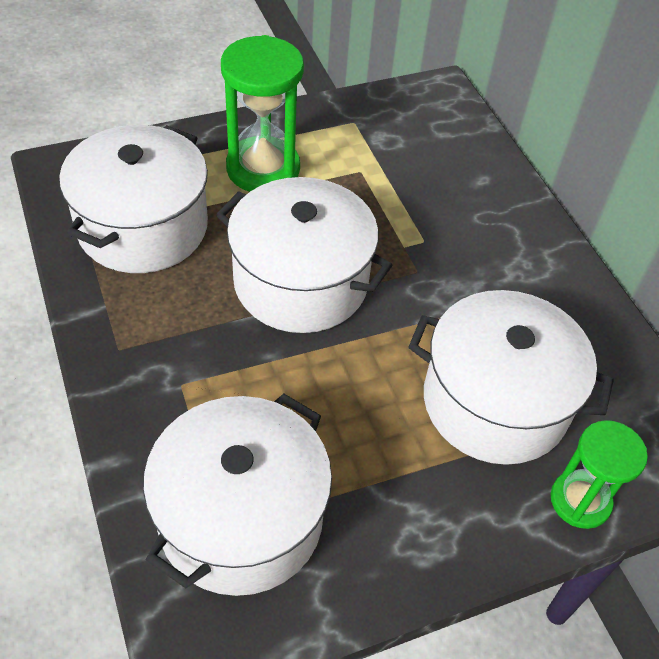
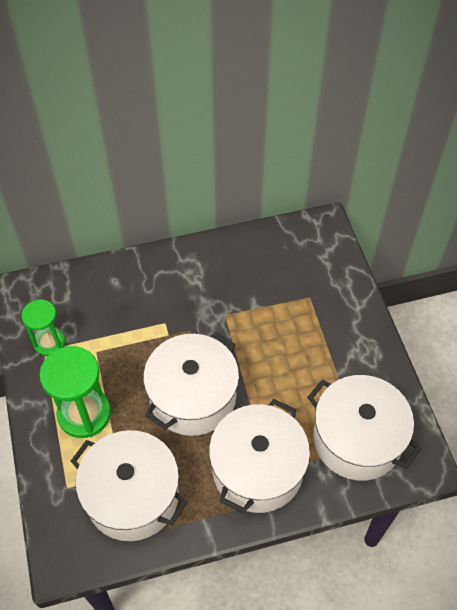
camera: 80 degrees left, 5 degrees up
white pot [409,290,614,465] -> white pot moved to [209,399,310,514]
green hourglass [551,420,648,529] -> green hourglass moved to [21,299,66,356]

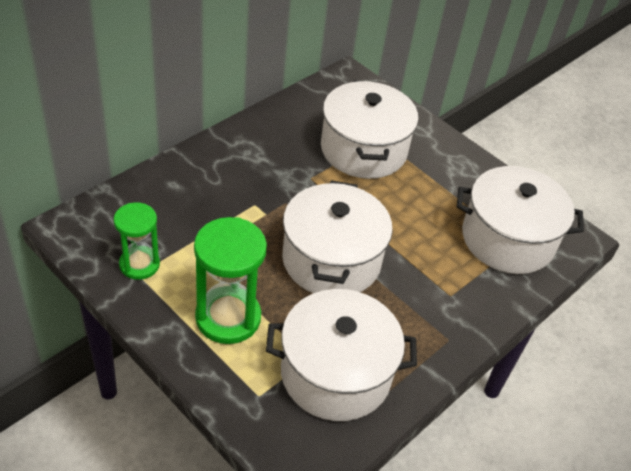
camera: 35 degrees left, 10 degrees down
white pot [209,399,310,514] -> white pot moved to [321,81,418,179]

